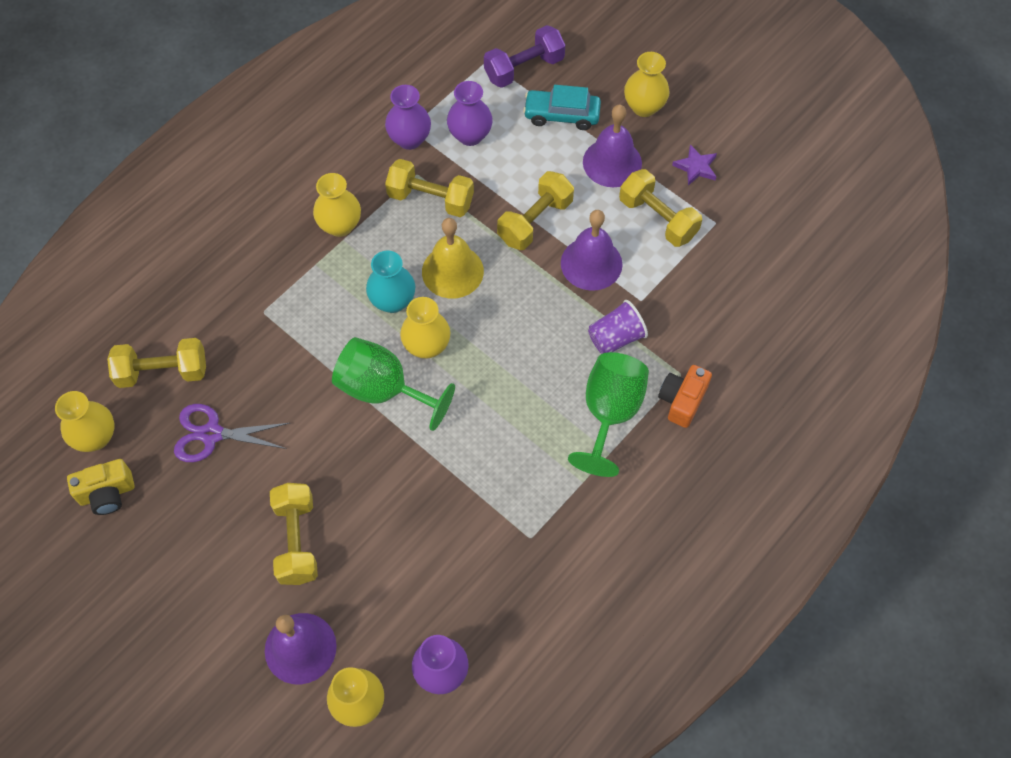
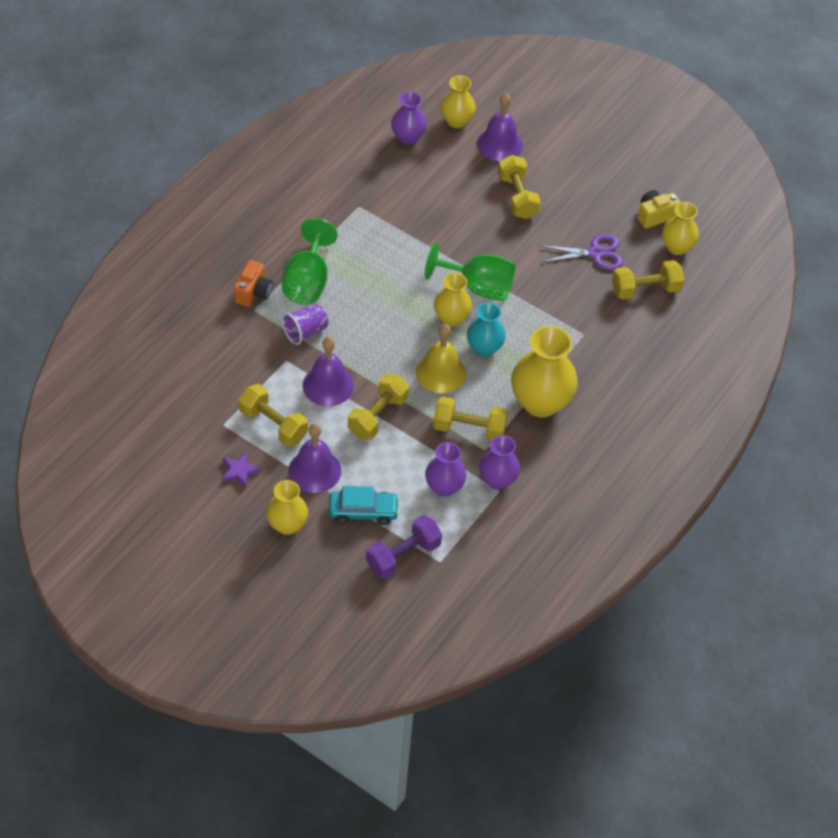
camera: 170 degrees right, 10 degrees down
yellow vase [313,173,361,237] -> yellow vase [511,326,578,417], size x1.67

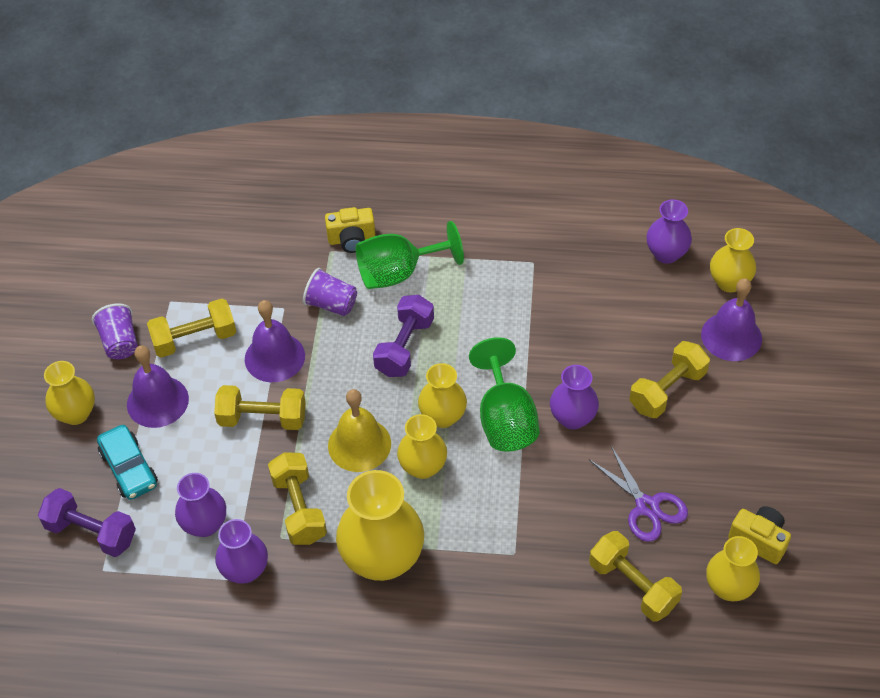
camera: 65 degrees right, 0 degrees up
purple star [222,452,261,488] -> purple cup [92,303,138,359]
orange camera [234,260,273,307] -> yellow camera [325,207,375,253]
yellow dumbbell [238,384,308,447] -> yellow dumbbell turned 60 degrees clockwise [147,299,236,358]
turquoise vase [467,303,506,357] -> yellow vase [397,414,447,479]
none -> purple dumbbell [373,295,434,377]
none -> purple vase [550,365,599,429]

